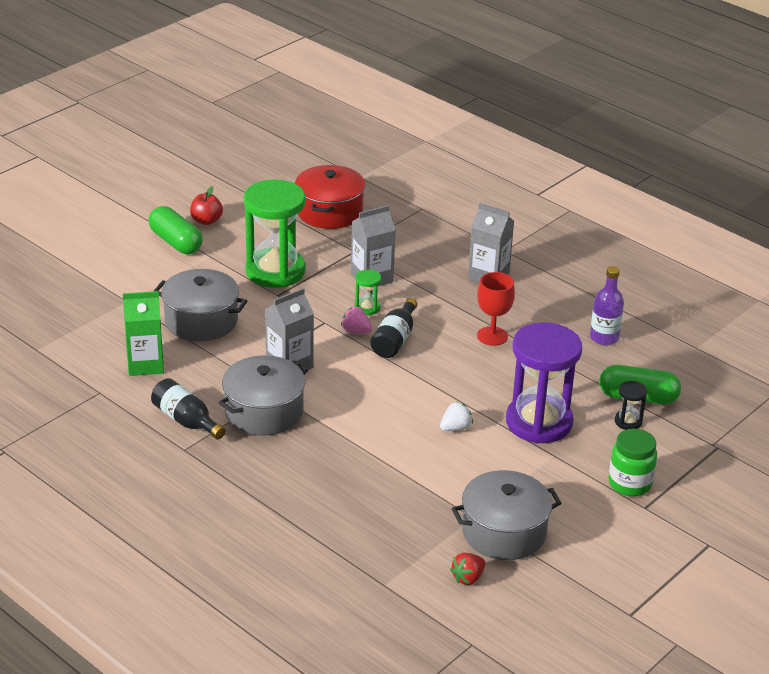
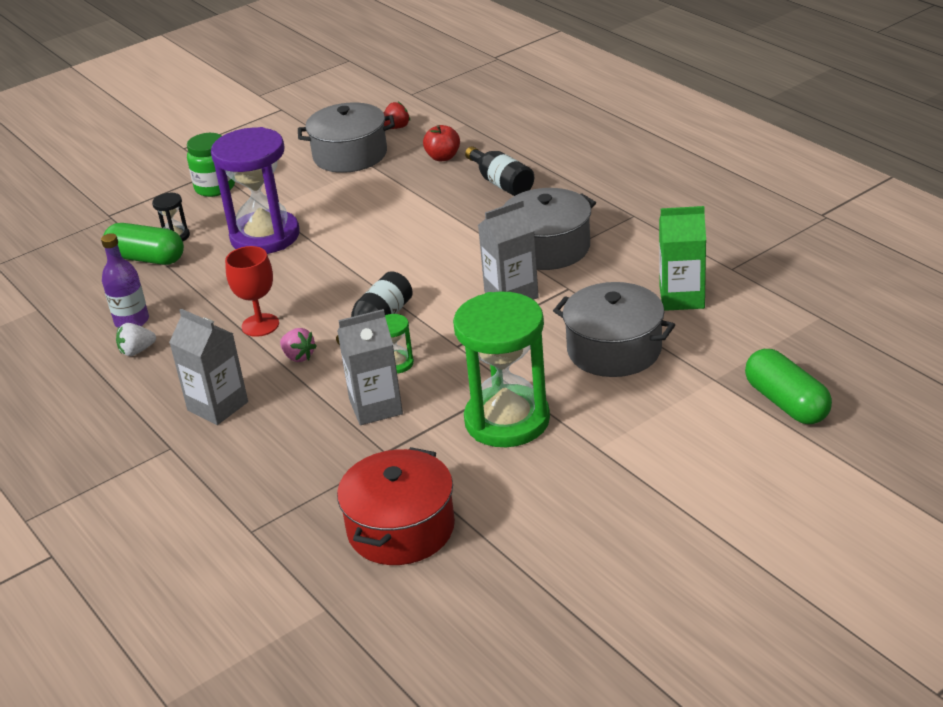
camera: 165 degrees left, 0 degrees up
green capsule [148,206,203,254] -> green capsule moved to [745,349,832,424]
black bottle [151,378,225,439] -> black bottle moved to [465,146,534,196]
red apple [190,186,223,225] -> red apple moved to [423,125,460,161]
pink strawberry [341,307,372,334] -> pink strawberry moved to [280,328,317,362]
white strawberry [440,402,473,431] -> white strawberry moved to [116,323,156,356]

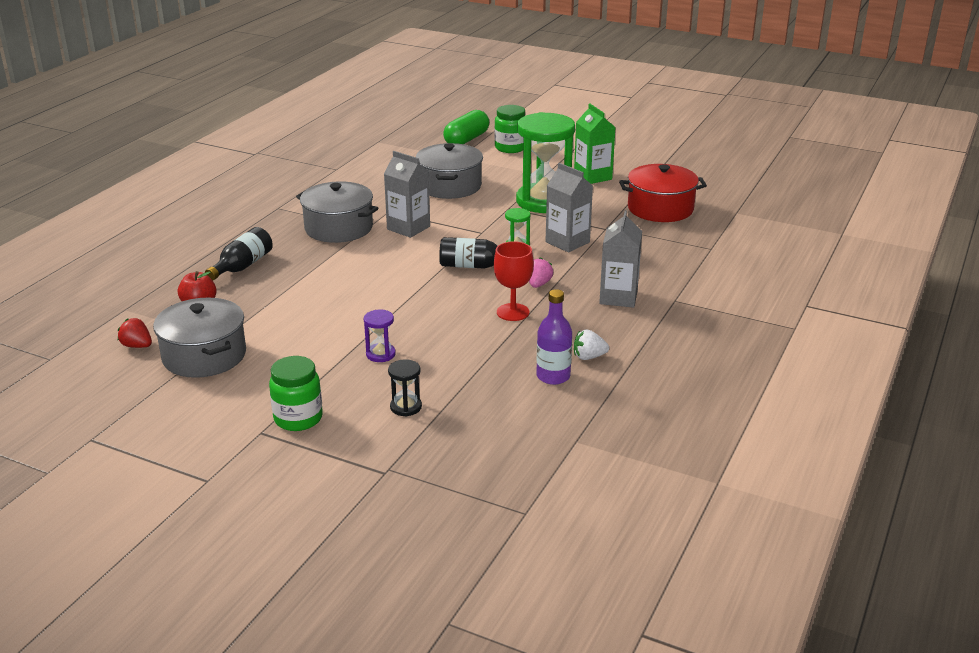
camera: 120 degrees left, 5 degrees down
green capsule [103,223,184,265] -> none
white strawberry [116,323,156,356] -> white strawberry turned 135 degrees clockwise [574,329,609,360]
purple hourglass [211,127,300,254] -> purple hourglass [364,310,396,362], size x0.42
green carton [659,206,706,311] -> green carton moved to [574,104,616,184]
none -> green jar [495,105,525,153]

